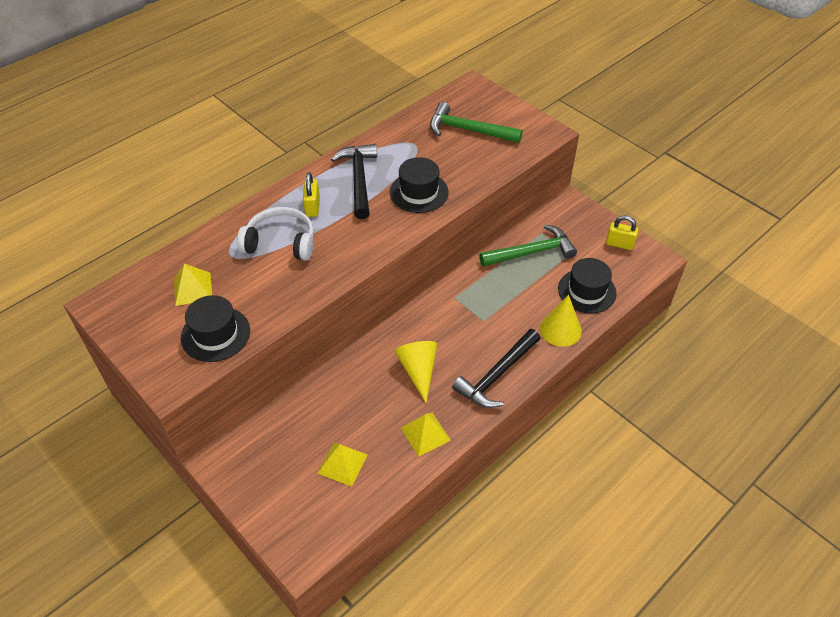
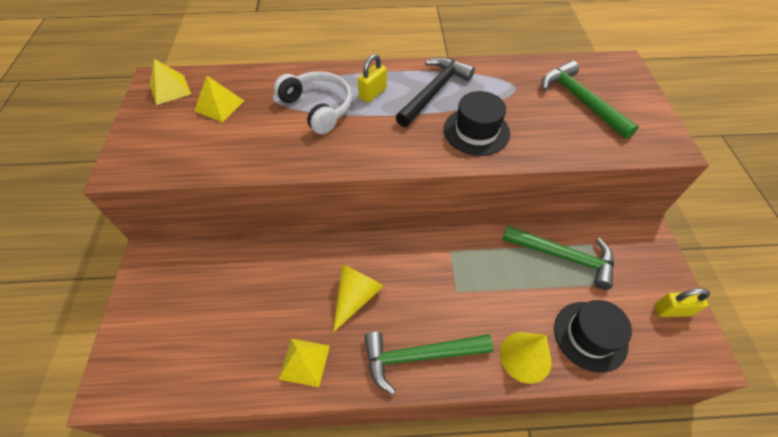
camera: 40 degrees right, 5 degrees up
black hat [181,295,250,362] -> none
yellow pyramid [317,442,368,487] -> yellow pyramid moved to [150,59,191,105]
black hammer [452,329,541,408] -> green hammer [364,332,493,395]
yellow padlock [606,216,639,250] -> yellow padlock turned 60 degrees counterclockwise [655,288,710,317]

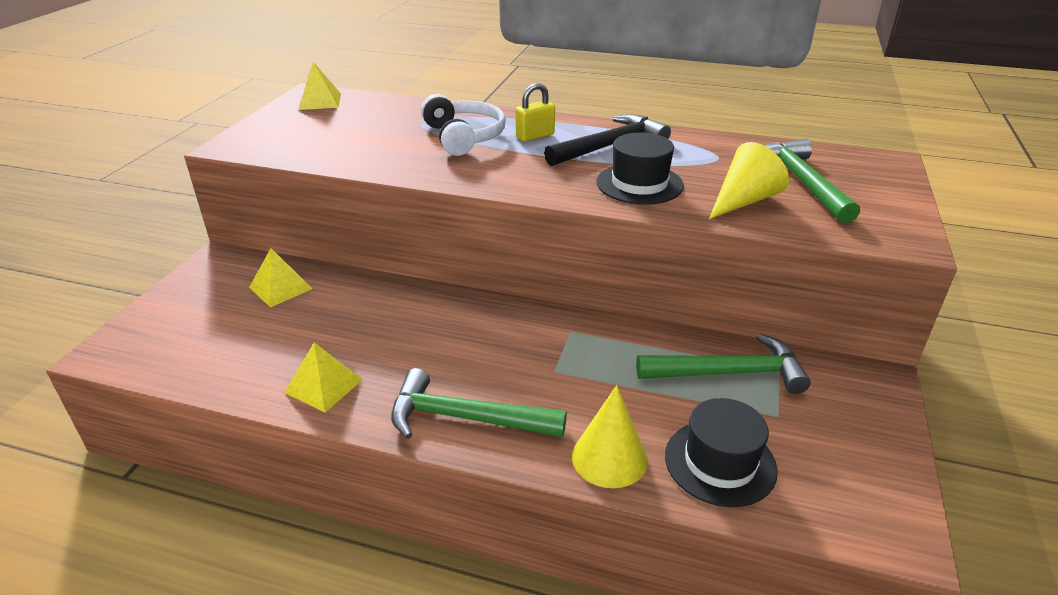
camera: 20 degrees right, 20 degrees down
yellow pyramid [195,76,244,122] -> yellow pyramid moved to [249,248,312,307]
yellow cone [333,264,384,333] -> yellow cone moved to [709,142,789,219]
green hammer [502,225,614,290] -> green hammer turned 45 degrees counterclockwise [636,334,811,394]
yellow padlock [655,288,710,317] -> none

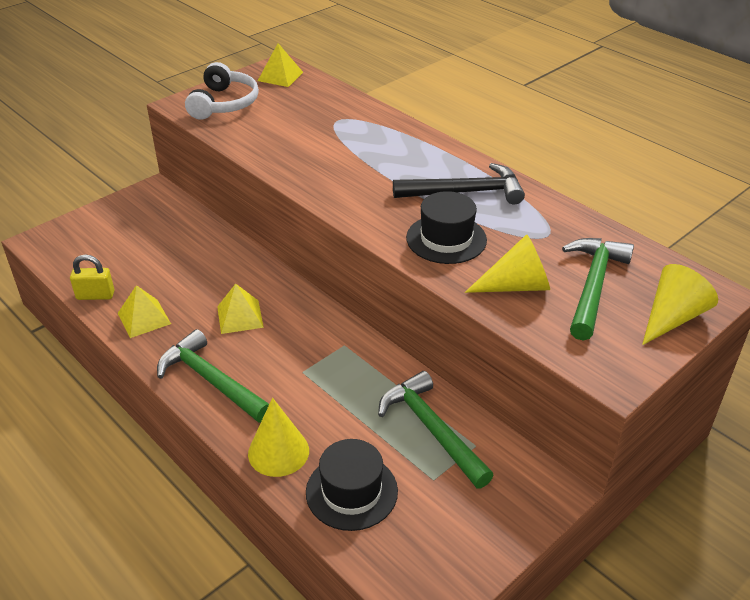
camera: 30 degrees right, 5 degrees up
yellow pyramid [249,248,312,307] -> yellow pyramid moved to [217,284,264,334]
white headphones [421,94,506,156] -> white headphones moved to [185,62,259,120]
yellow padlock [515,83,555,142] -> yellow padlock moved to [70,255,114,300]
green hammer [636,334,811,394] -> green hammer turned 150 degrees counterclockwise [378,371,494,488]
none -> yellow cone [642,264,718,345]

